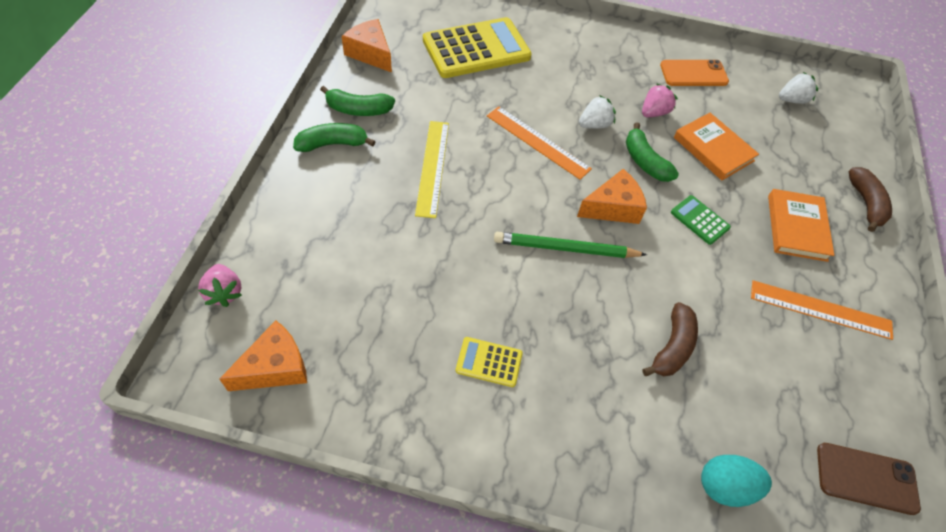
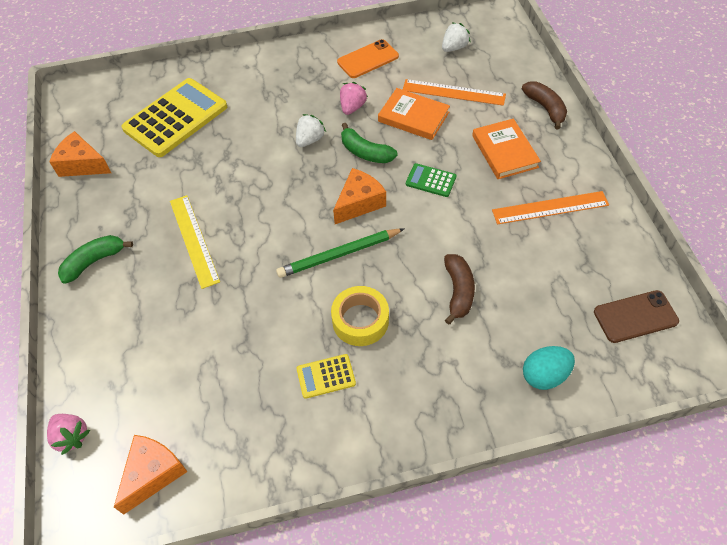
camera: 20 degrees left, 0 degrees up
green banana [320,86,395,116] -> none
orange ruler [487,106,592,180] -> orange ruler moved to [403,79,506,106]
none -> yellow tape [331,286,389,346]

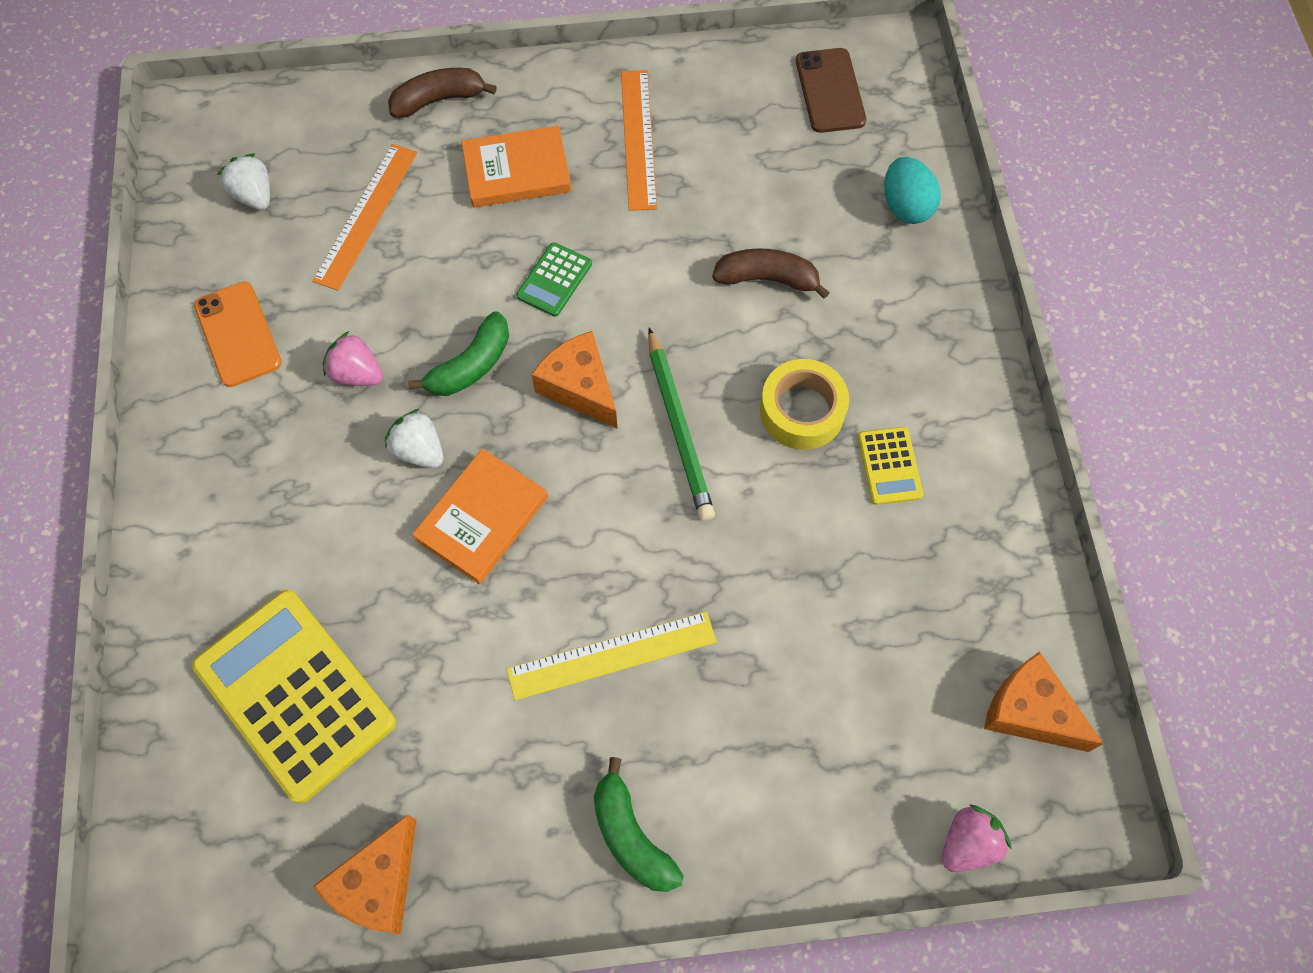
camera: 85 degrees left, 10 degrees up
orange book [378,88,450,140] -> orange book moved to [412,449,548,584]

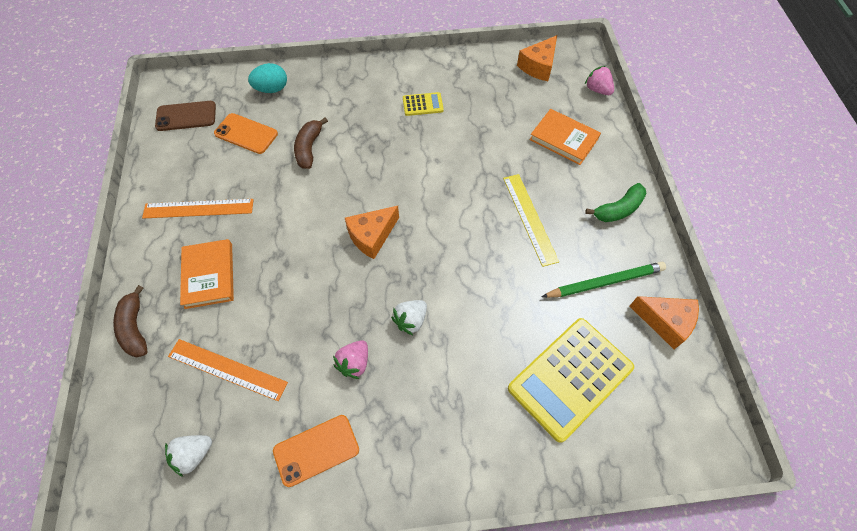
camera: 90 degrees left, 5 degrees down
green banana [408,311,509,396] -> none
orange book [412,449,548,584] -> orange book moved to [529,109,601,165]
green calculator [516,242,592,317] -> none
green pencil [648,328,715,521] -> green pencil moved to [542,262,666,298]
yellow tape [760,359,849,450] -> none
none -> orange phone [214,113,278,154]

